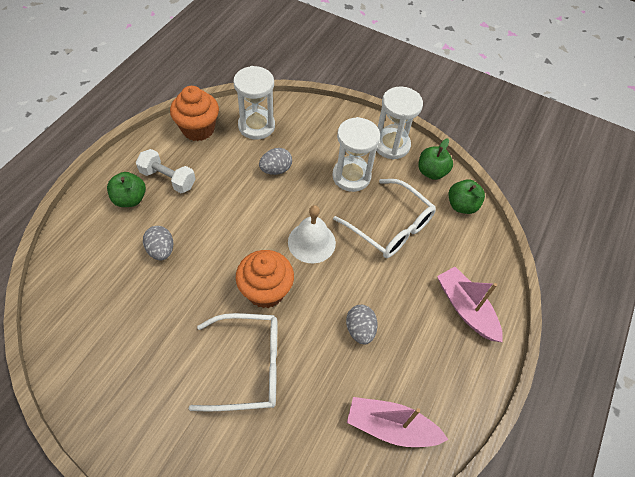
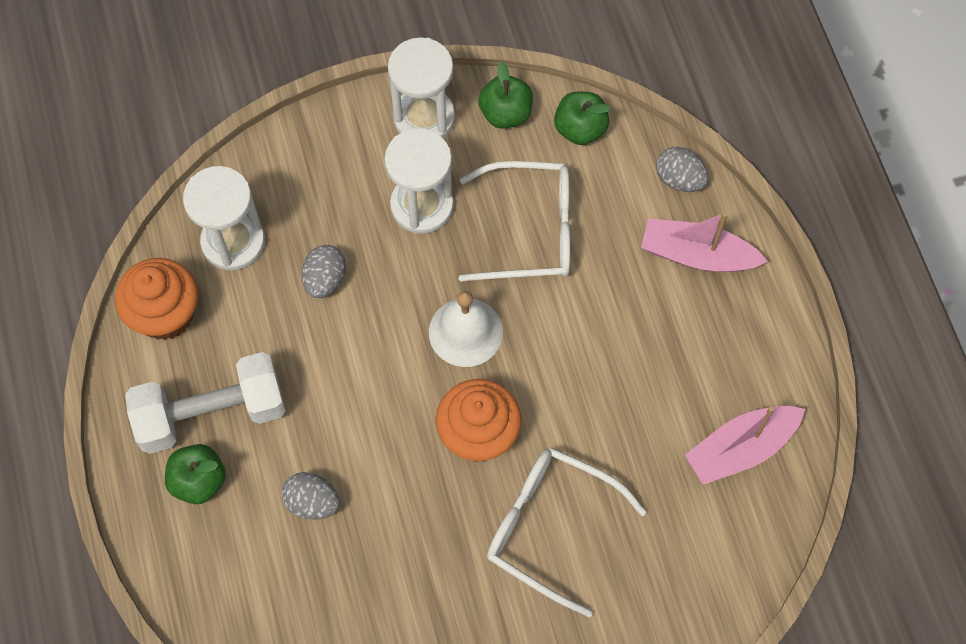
camera: 40 degrees left, 10 degrees up
white dumbbell [136,149,196,193] -> white dumbbell [125,352,286,454], size x1.56
white glasses [189,313,277,411] -> white glasses turned 105 degrees counterclockwise [487,448,647,617]
grey egg [346,305,378,345] -> grey egg moved to [656,147,708,192]

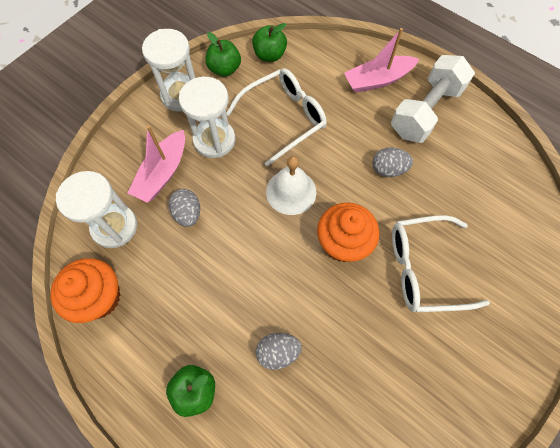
camera: 35 degrees left, 0 degrees up
white dumbbell [125,352,286,454] -> white dumbbell moved to [391,55,475,143]
grey egg [656,147,708,192] -> grey egg moved to [372,148,413,177]
pink boat [685,406,805,485] -> pink boat moved to [127,125,185,203]

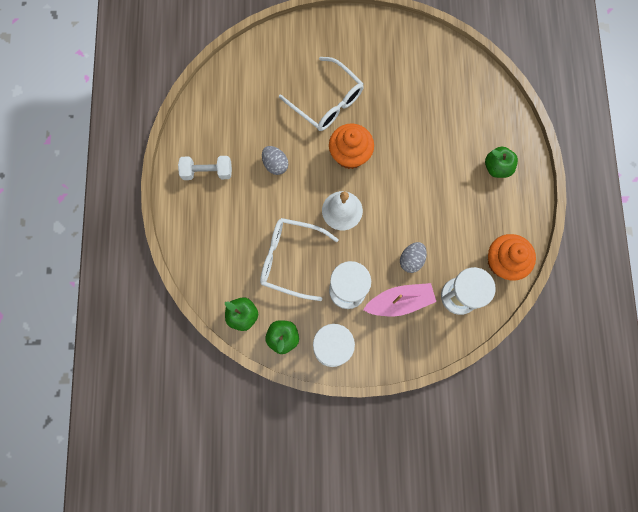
camera: 130 degrees left, 10 degrees up
grey egg [256,333,302,370] -> none
pink boat [344,28,419,93] -> none
white dumbbell [391,55,475,143] -> white dumbbell [178,156,232,180], size x0.64

